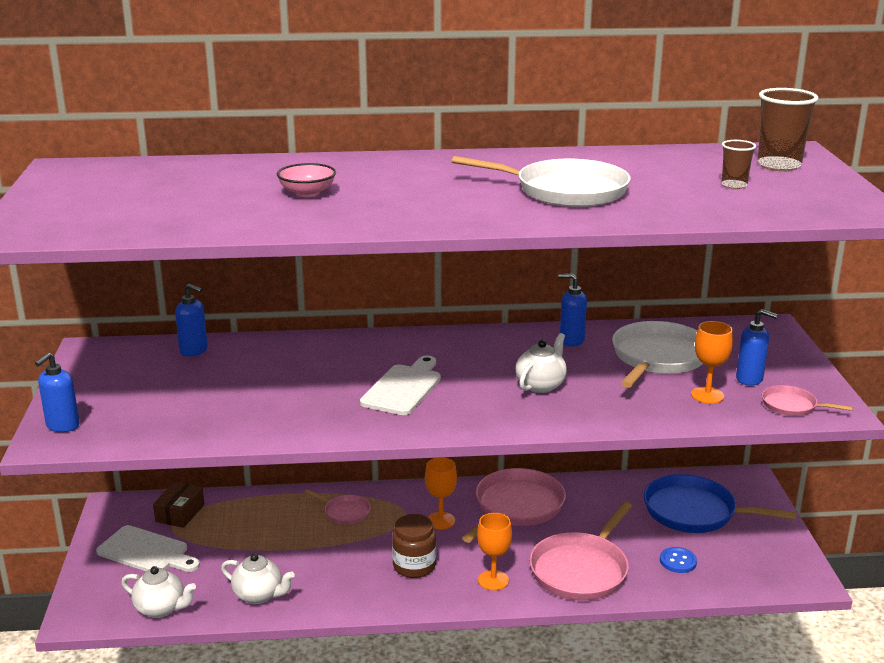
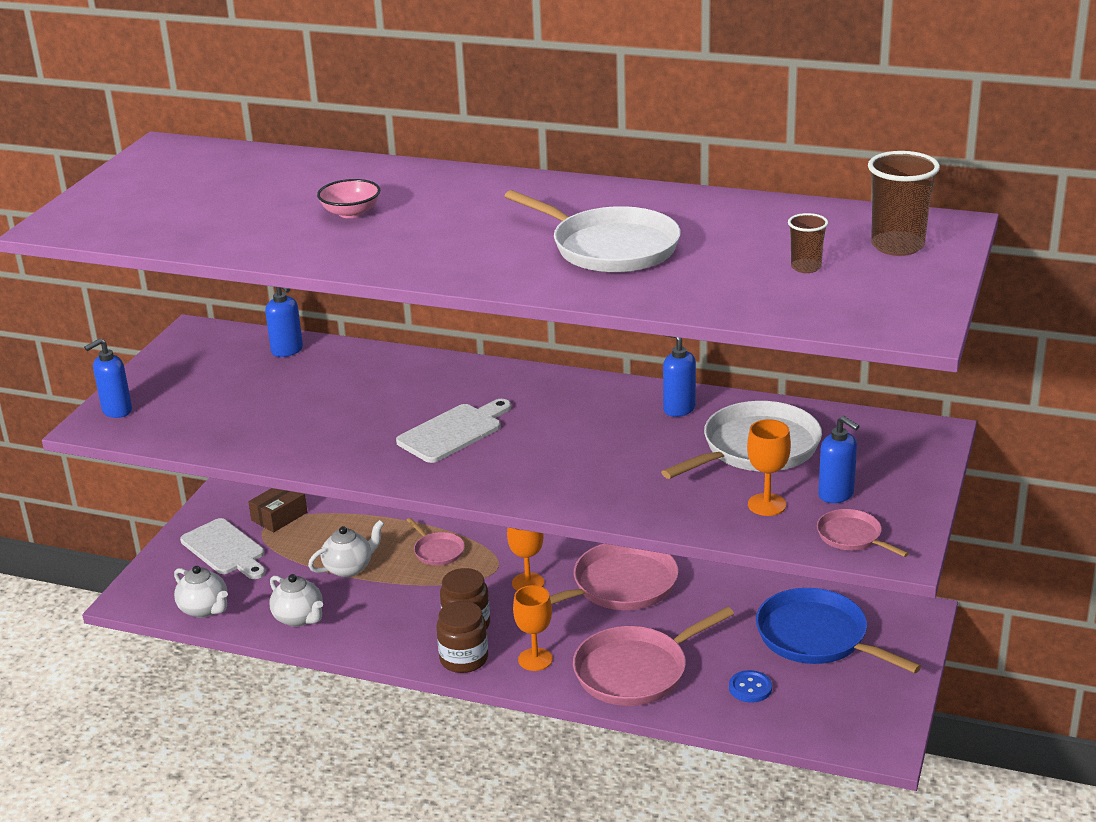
camera: 25 degrees right, 5 degrees up
white teapot [516,333,567,393] -> white teapot moved to [308,520,384,577]
none -> brown jar [437,601,488,673]

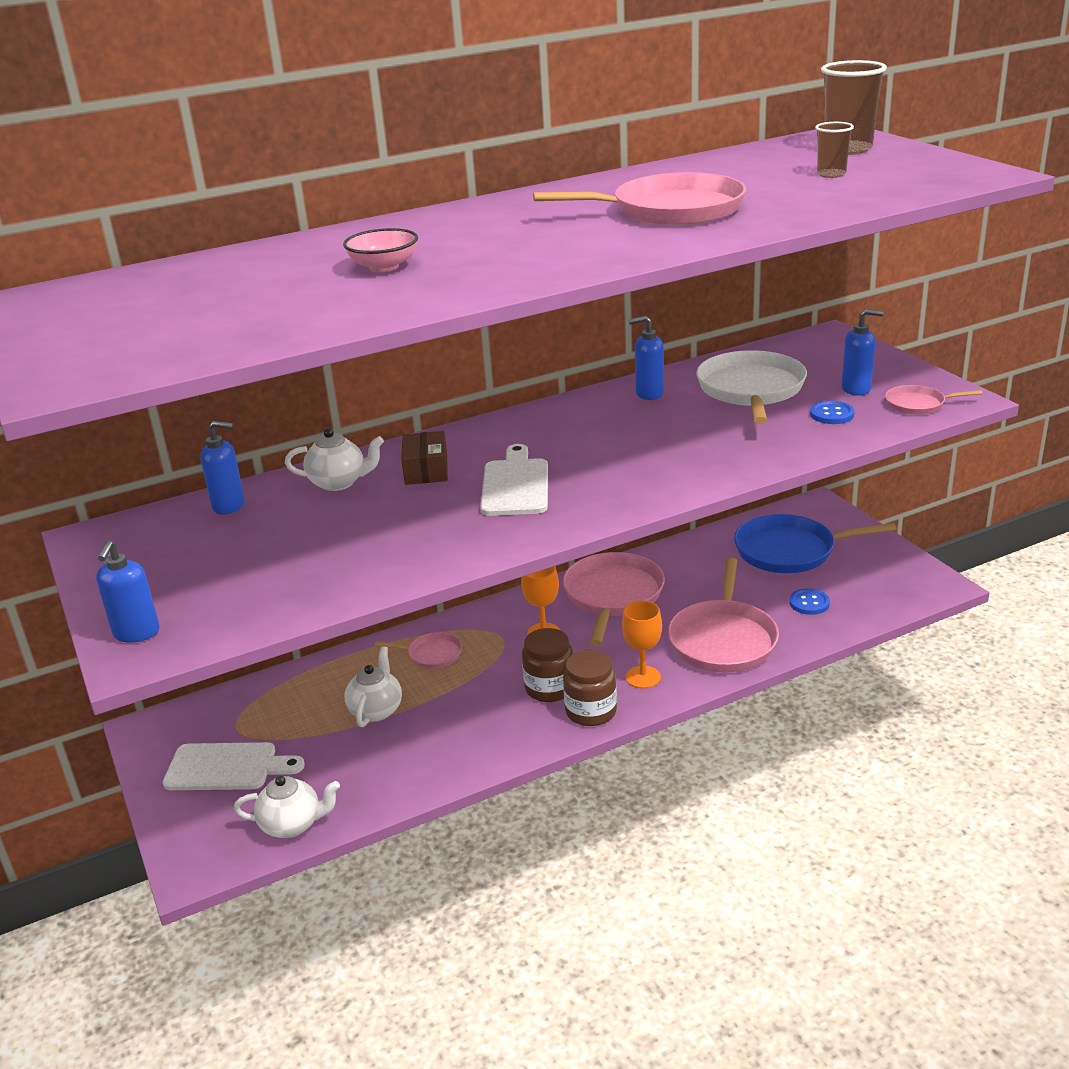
camera: 45 degrees left, 0 degrees up
brown box [248,488,307,532] -> brown box moved to [401,431,448,485]
white teapot [269,574,323,627] -> white teapot moved to [285,428,384,491]
white pan [504,190,681,273] -> pink pan [533,172,746,226]
orange goblet [747,419,791,516] -> blue button [810,401,855,424]

